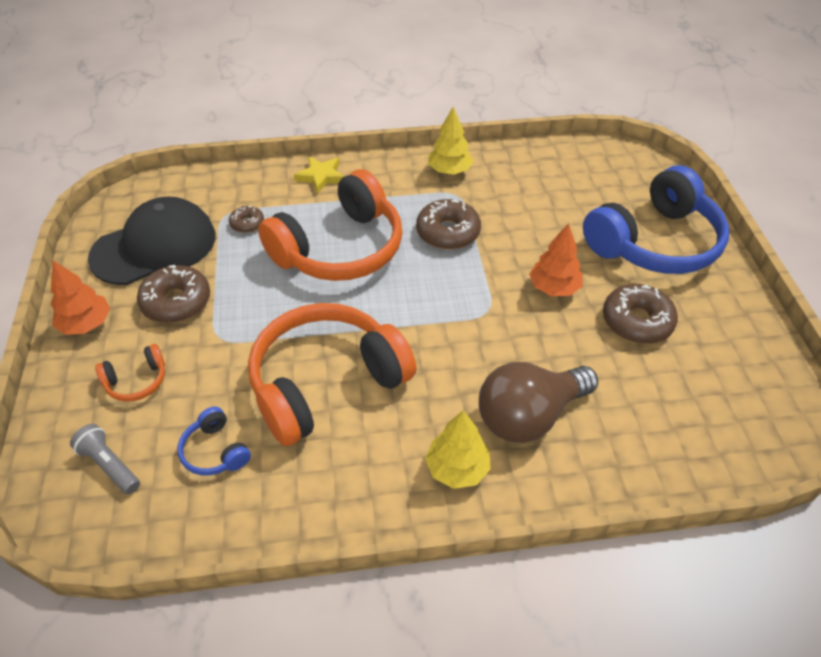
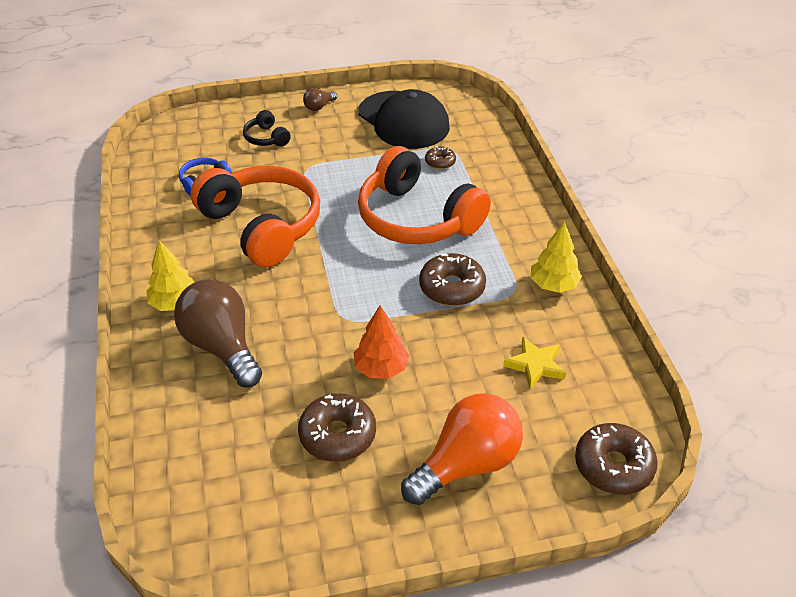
camera: 85 degrees right, 5 degrees down
orange tree [51,260,110,335] -> brown light bulb [303,88,337,111]
grey flashlight [70,424,140,494] -> none
orange headphones [95,344,165,402] -> black headphones [243,110,291,146]
brown donut [137,265,210,323] -> brown donut moved to [575,423,658,495]
yellow star [294,156,345,194] -> yellow star moved to [503,337,566,389]
blue headphones [583,165,729,274] -> orange light bulb [401,393,523,505]

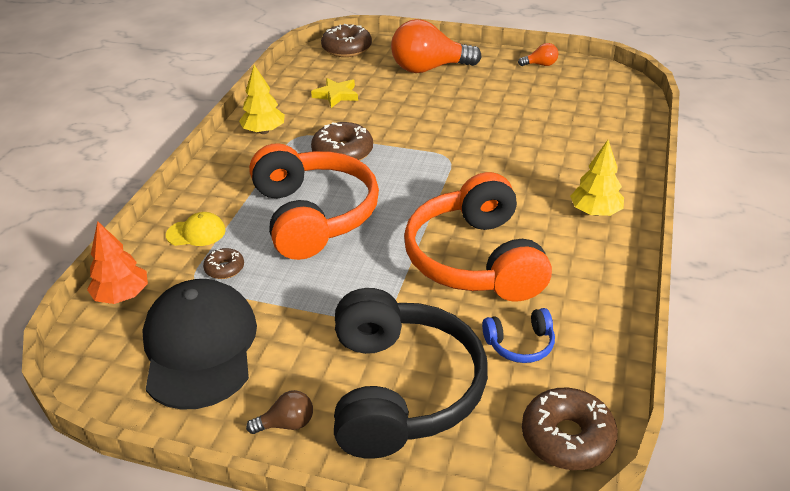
camera: 150 degrees left, 5 degrees down
brown light bulb [174,279,262,387] -> none
black headphones [243,110,291,146] -> black headphones [334,288,488,459], size x2.37
brown donut [298,393,376,462] -> brown donut moved to [522,388,618,470]
orange tree [354,306,409,379] -> orange tree moved to [87,221,148,304]
none -> yellow cap [166,212,226,246]
none -> orange light bulb [518,43,558,66]

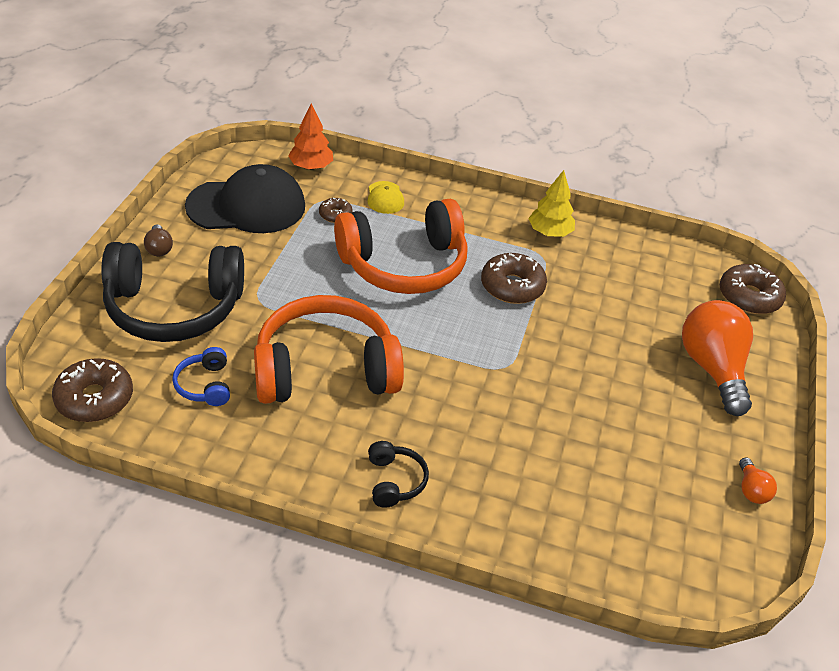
camera: 85 degrees right, 5 degrees up
yellow star [311,78,358,108] -> none
yellow tree [570,140,624,216] -> black headphones [368,441,429,508]

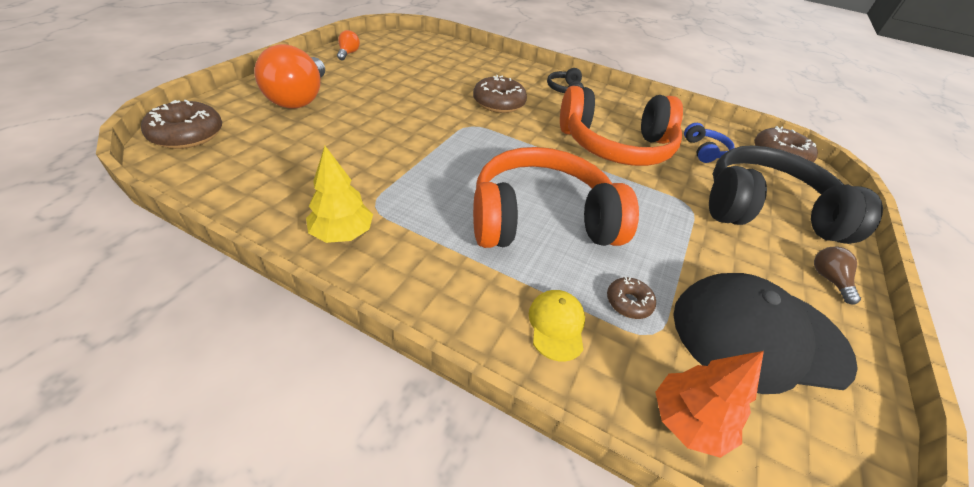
camera: 170 degrees left, 0 degrees up
brown donut [481,253,547,304] -> brown donut moved to [473,75,527,113]

